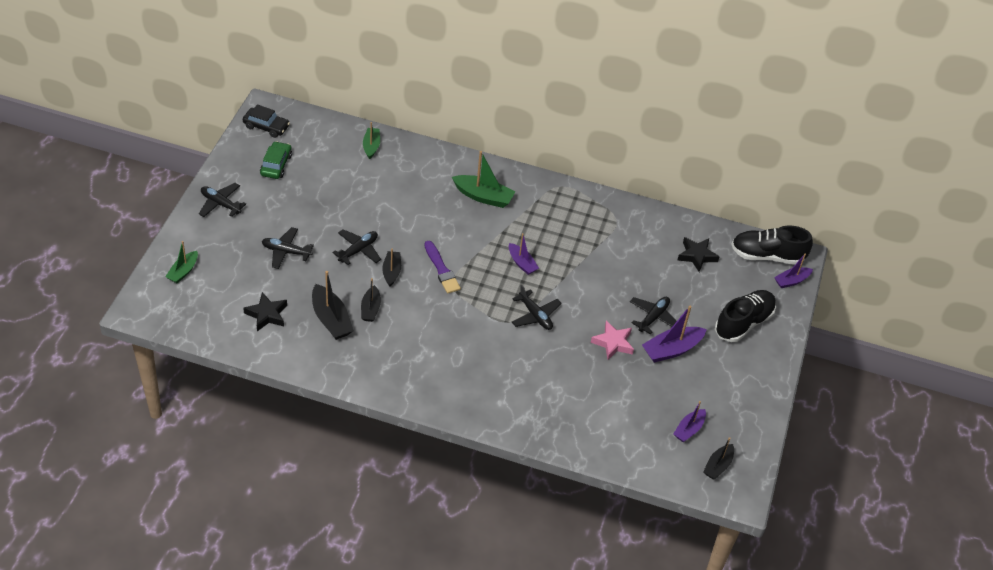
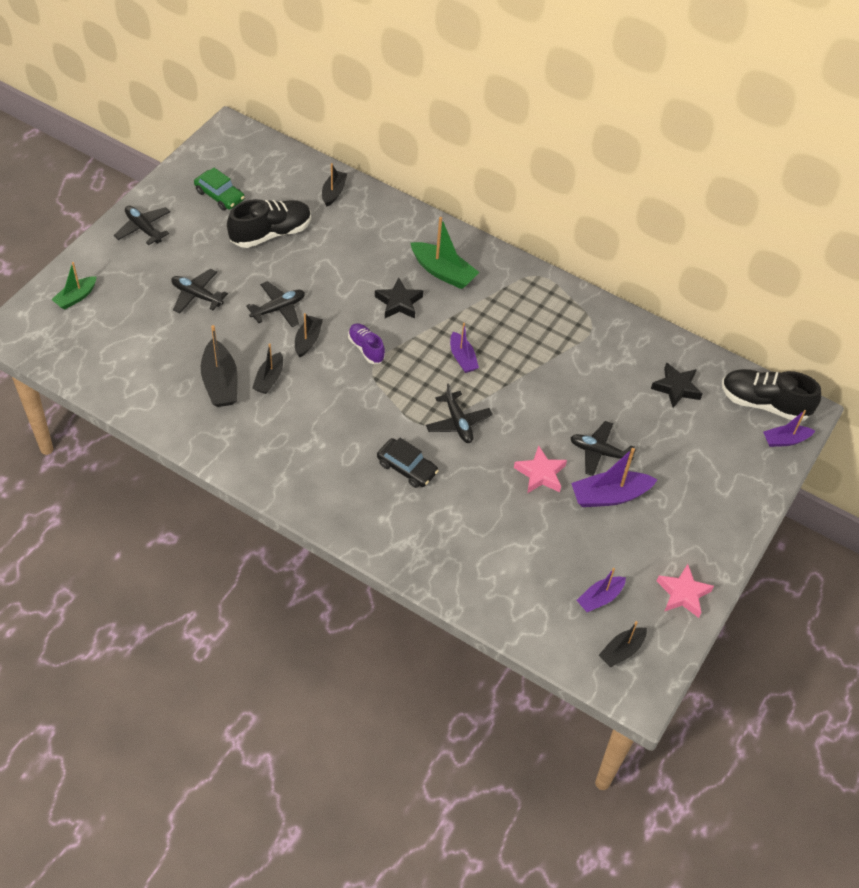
camera: 15 degrees right, 5 degrees up
black car [243,104,290,138] -> black car moved to [377,438,438,488]
black star [243,292,287,331] -> black star moved to [375,277,423,319]
green car [260,141,292,179] -> green car turned 105 degrees clockwise [194,168,245,211]
green boat [363,122,380,159] -> black boat [322,163,347,207]
purple brush [424,241,461,293] -> purple shoe [348,323,385,364]
black plane [630,297,677,335] -> black plane turned 120 degrees counterclockwise [570,421,636,476]
black shoe [715,290,776,342] -> black shoe moved to [227,199,311,248]
none -> pink star [657,564,714,618]

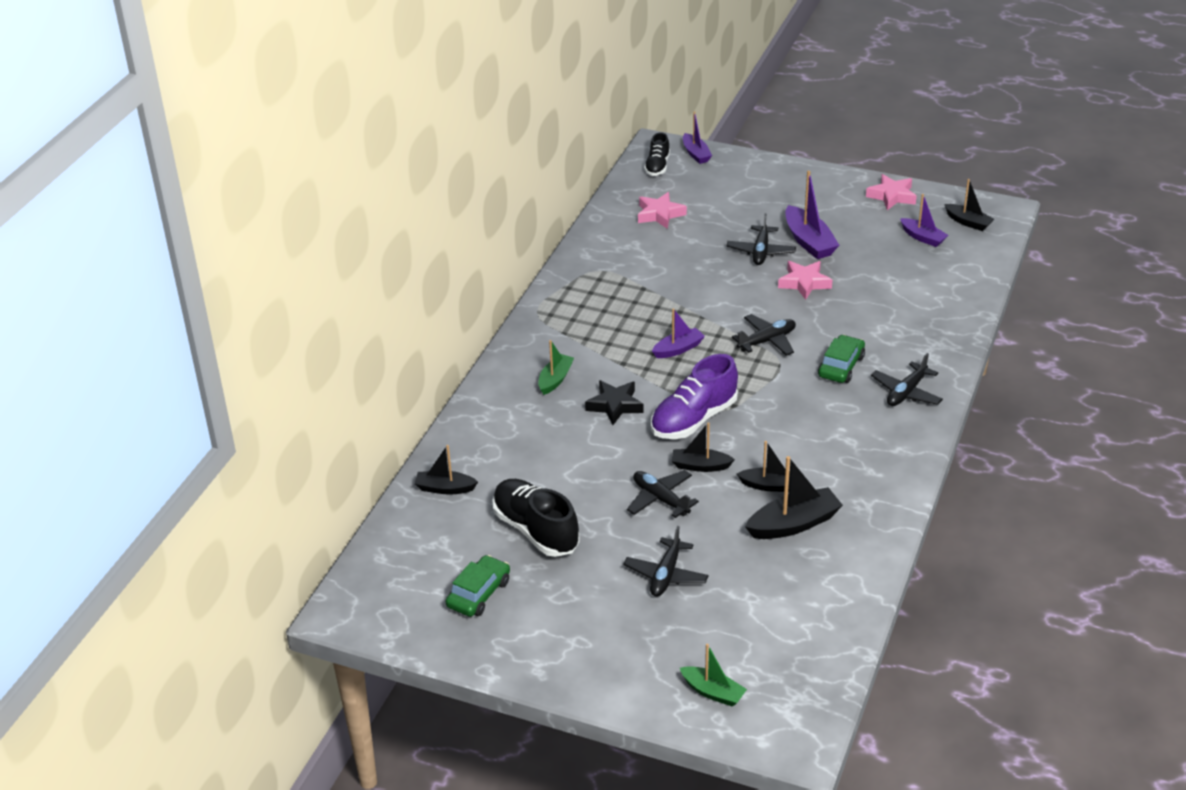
camera: 95 degrees left, 15 degrees down
black plane [114,206,170,245] -> black plane moved to [871,353,943,406]
purple shoe [348,323,385,364] -> purple shoe [651,354,738,439], size x1.74
black car [377,438,438,488] -> green car [818,335,865,383]
green boat [410,217,479,289] -> green boat [538,340,574,395], size x0.64
black star [651,362,702,408] -> pink star [638,192,687,229]
black shoe [722,369,821,421] -> black shoe [644,132,670,176], size x0.57

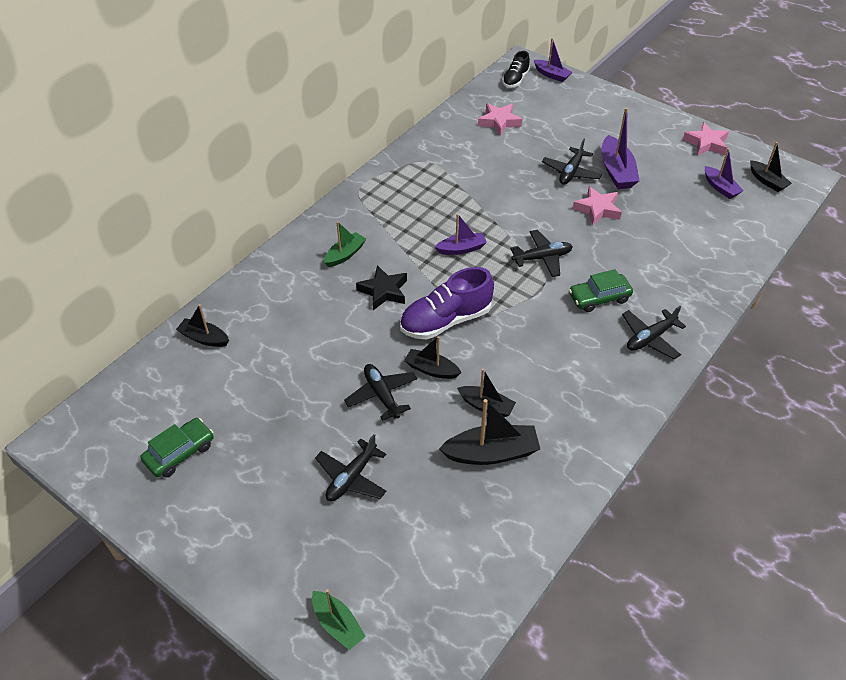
camera: 15 degrees right, 10 degrees up
black shoe [492,479,580,557] -> none
purple boat [683,111,712,164] -> purple boat turned 45 degrees counterclockwise [534,38,572,82]
green car [818,335,865,383] -> green car turned 150 degrees counterclockwise [569,269,633,312]

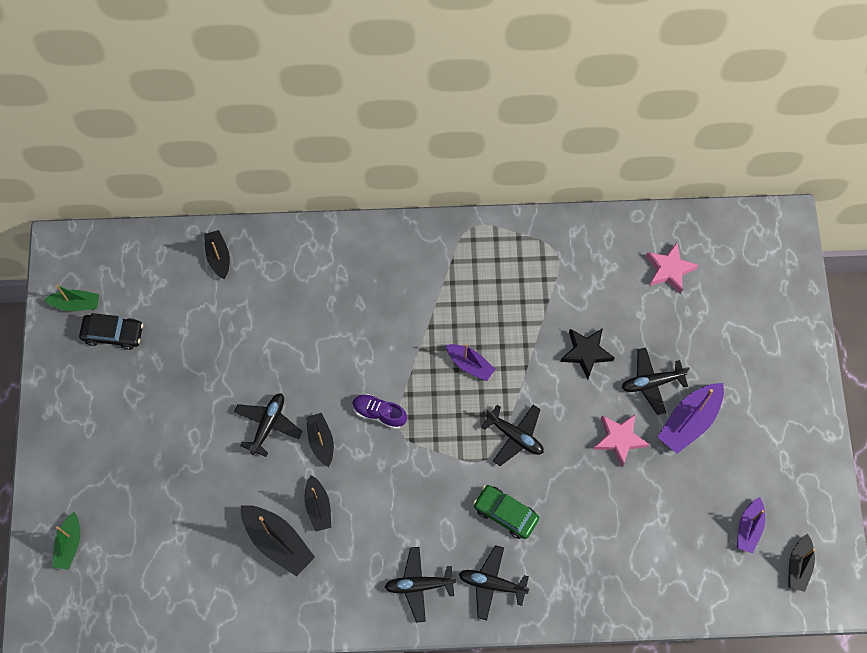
camera: 50 degrees right, 20 degrees up
green car [140,418,214,477] -> black car [79,313,143,350]
black plane [315,434,387,501] -> black plane moved to [385,547,456,623]
green boat [324,221,366,267] -> green boat moved to [44,285,99,311]
black star [356,265,407,310] -> black star moved to [560,328,615,379]
purple shoe [400,267,494,339] -> purple shoe [352,394,407,429], size x0.57
black shoe [502,51,530,88] -> none
purple boat [534,38,572,82] -> none
pink star [683,122,729,156] -> none

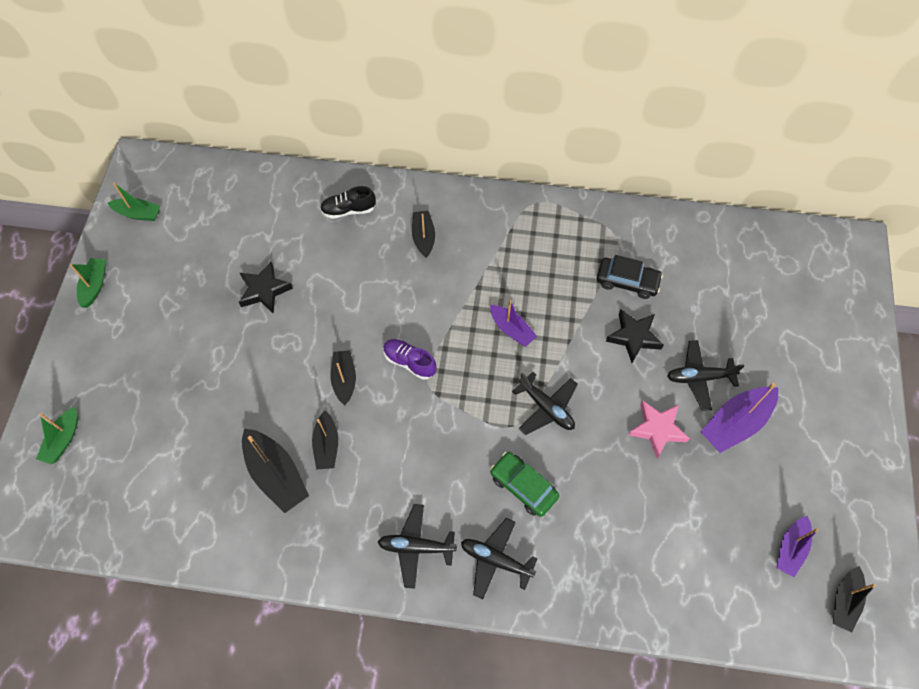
camera: 10 degrees right, 5 degrees down
black car [79,313,143,350] -> black car moved to [597,255,663,299]
black boat [204,230,230,279] -> black boat moved to [412,211,435,258]
black plane [234,393,302,457] -> none
pink star [646,243,698,294] -> none
none -> green boat [70,258,106,308]
none -> black star [239,262,293,313]
none -> black shoe [320,186,376,219]

